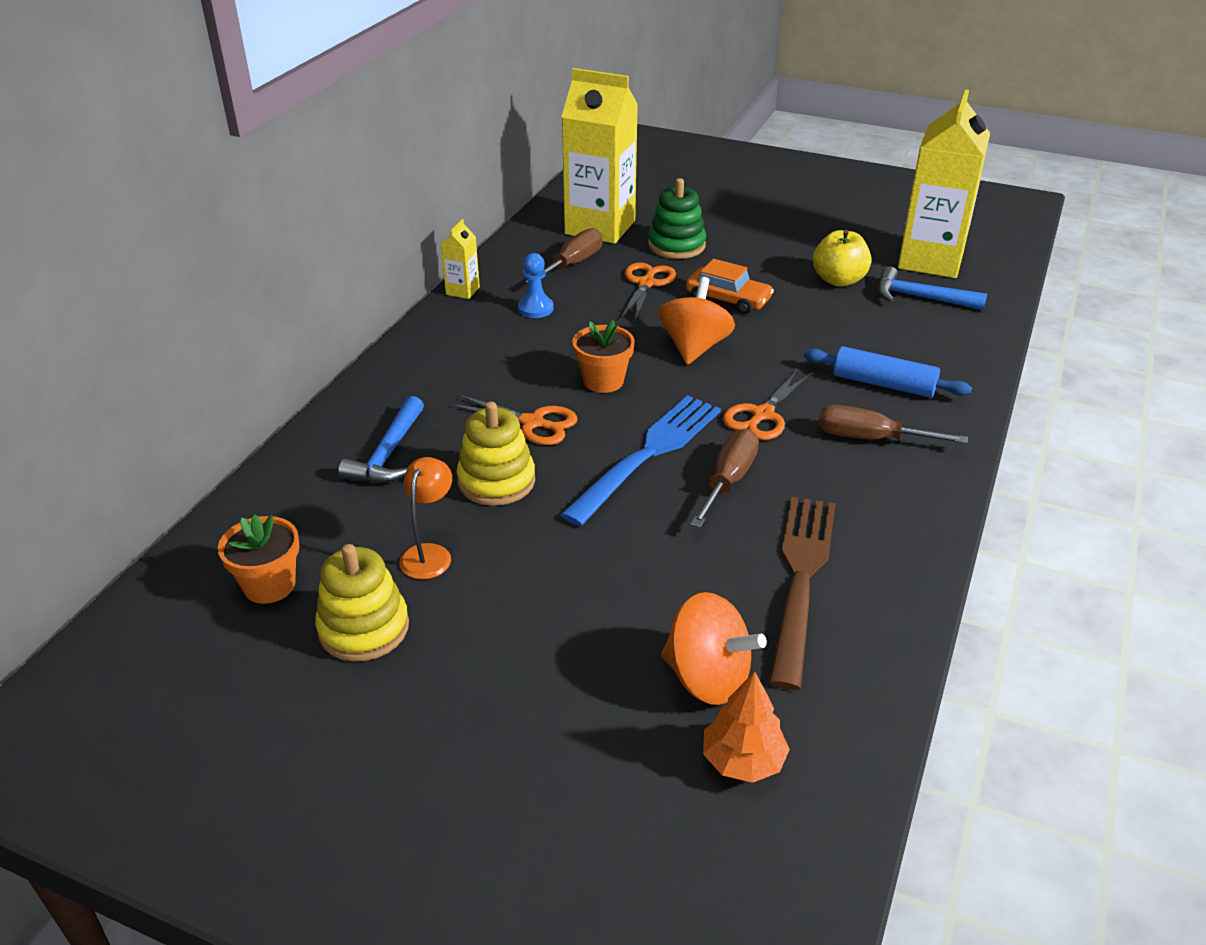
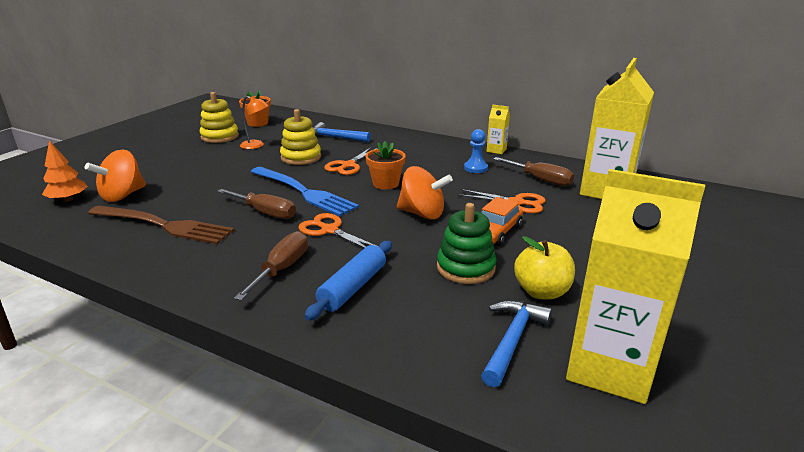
camera: 95 degrees right, 10 degrees down
green stacking toy [648,178,706,259] -> green stacking toy moved to [437,203,497,284]

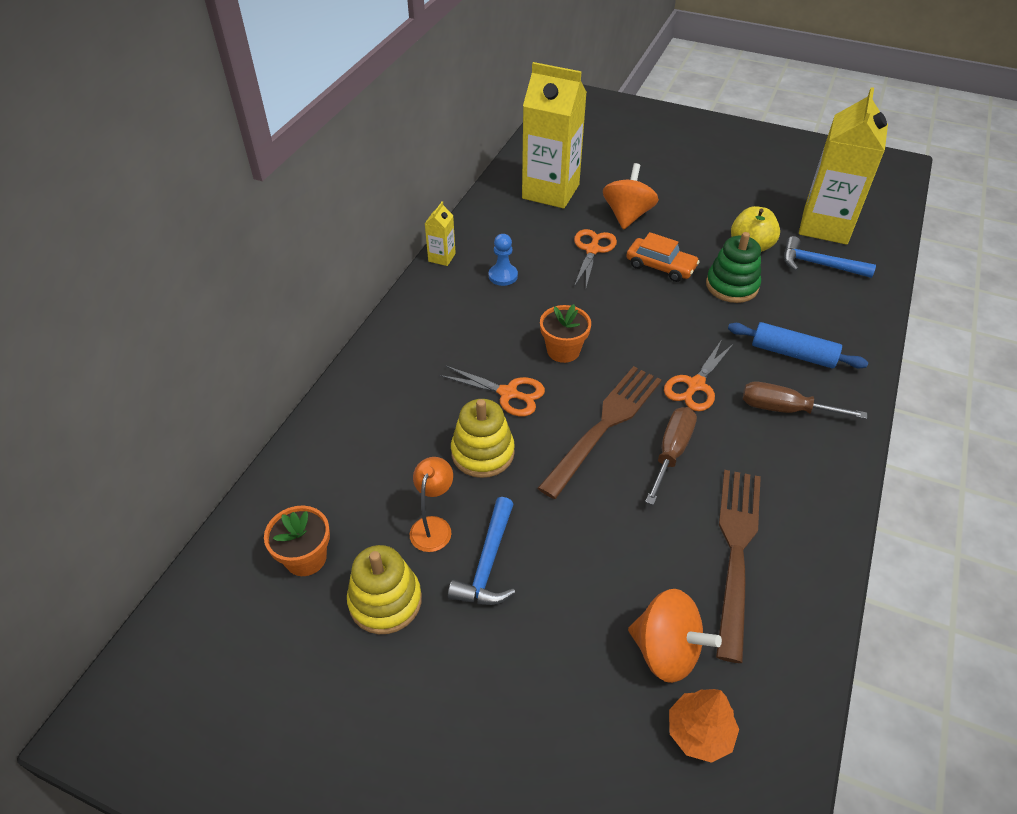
camera: 95 degrees left, 20 degrees up
blue fork [251,167,359,217] -> brown fork [538,366,661,499]
blue hammer [313,122,371,142] -> blue hammer moved to [448,497,515,605]
orange spinning top [397,166,453,220] -> orange spinning top moved to [603,163,659,230]
brown screwdriver [493,157,574,186] -> none

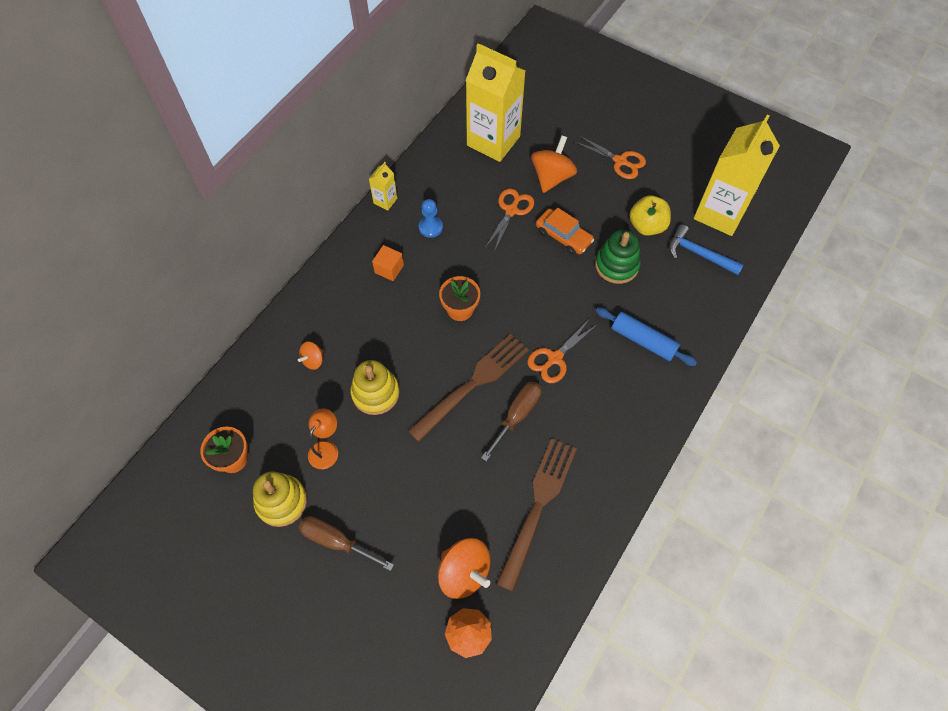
camera: 10 degrees right, 15 degrees up
orange scissors [439,365,545,416] -> orange scissors moved to [575,135,646,179]
blue hammer [448,497,515,605] -> none
brown screwdriver [743,382,867,419] -> brown screwdriver moved to [299,516,394,571]
none -> orange spinning top [298,342,323,370]
none -> orange cube [372,245,404,281]

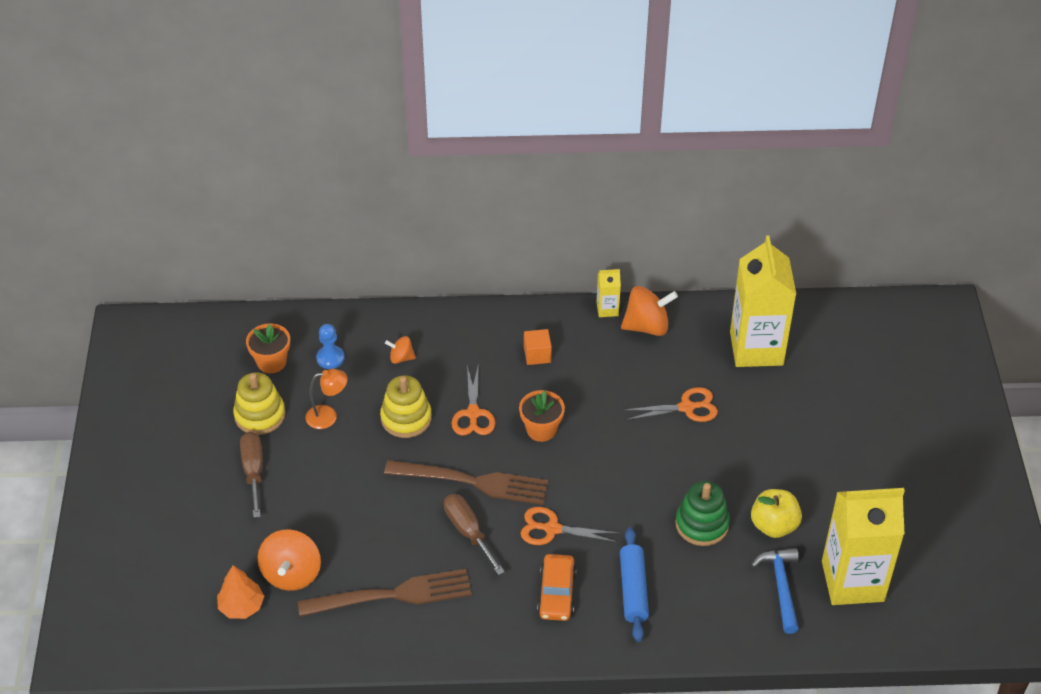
camera: 55 degrees right, 15 degrees down
blue pawn [419,199,443,238] -> blue pawn moved to [316,324,345,369]
brown screwdriver [481,382,542,462] -> brown screwdriver turned 120 degrees counterclockwise [444,494,505,575]
orange spinning top [531,136,577,193] -> orange spinning top moved to [621,286,678,336]
orange car [536,208,594,255] -> orange car moved to [537,554,577,621]
orange scissors [575,135,646,179] -> orange scissors moved to [451,364,496,436]

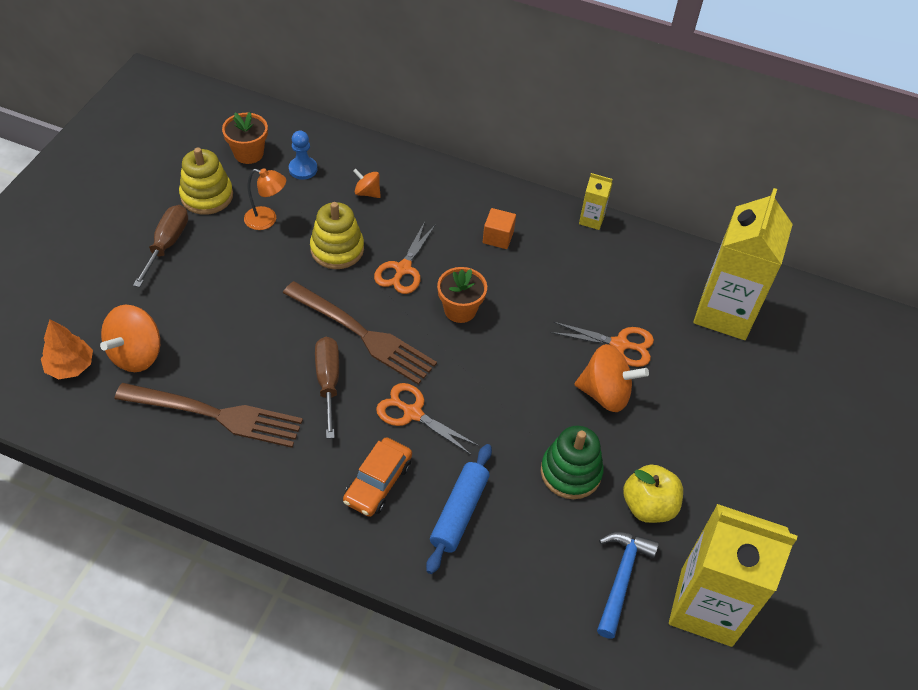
camera: 20 degrees right, 5 degrees up
orange spinning top [621,286,678,336] -> orange spinning top moved to [574,344,649,412]

